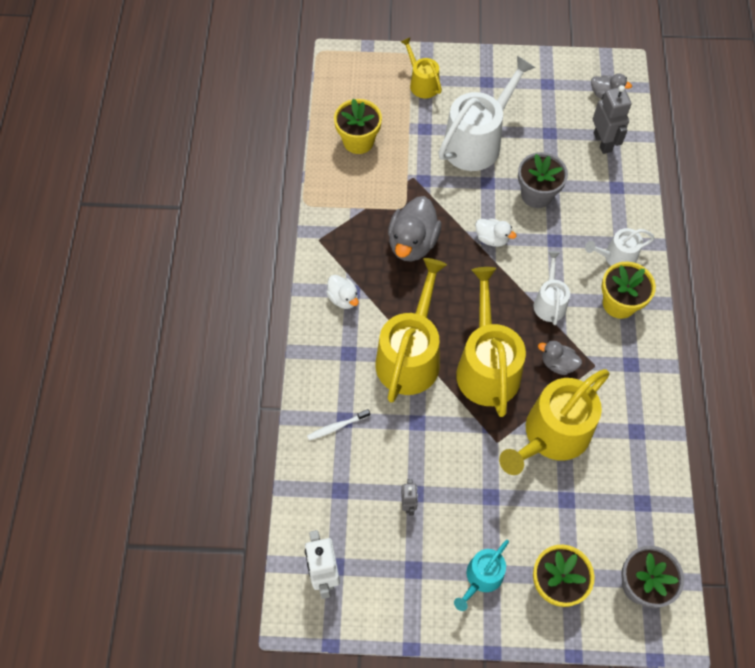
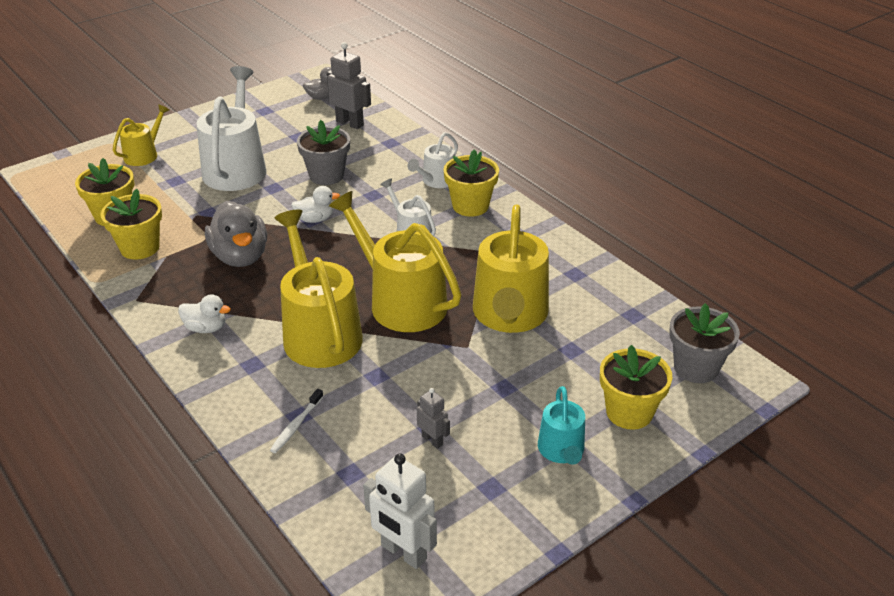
camera: 40 degrees left, 25 degrees down
yellow watering can [401,38,442,98] -> yellow watering can turned 105 degrees clockwise [113,104,169,166]
grey duck [538,341,582,375] -> none
none -> yellow flower pot [100,189,162,260]

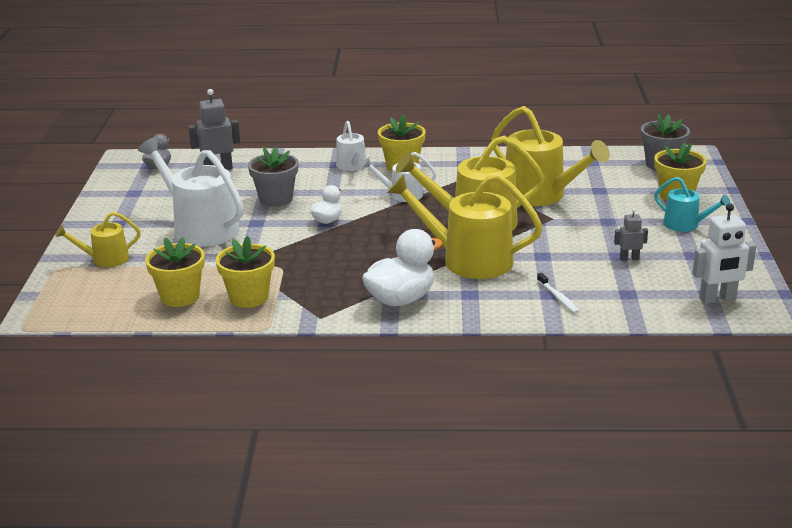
camera: 50 degrees left, 10 degrees down
yellow watering can [113,104,169,166] -> yellow watering can turned 90 degrees counterclockwise [55,211,141,267]
white duck [178,295,231,333] -> white duck [362,229,443,306], size x1.82
grey duck [205,201,267,267] -> none

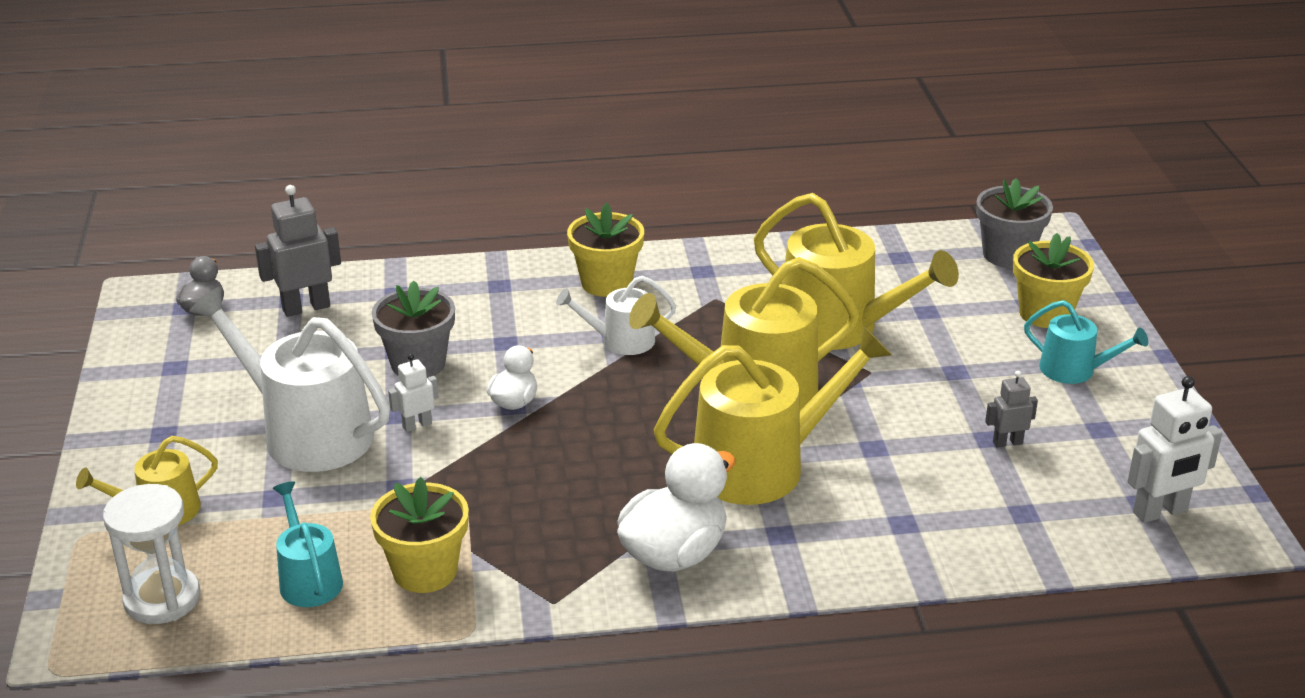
camera: 10 degrees left, 5 degrees up
yellow flower pot [145,237,205,307] -> turquoise watering can [273,481,343,607]
white watering can [336,121,366,171] -> none
yellow watering can [387,174,543,279] -> yellow watering can turned 150 degrees clockwise [654,326,892,505]
white toothbrush [537,273,579,314] -> none
none -> white hourglass [103,484,200,624]
none -> white robot [388,354,438,432]

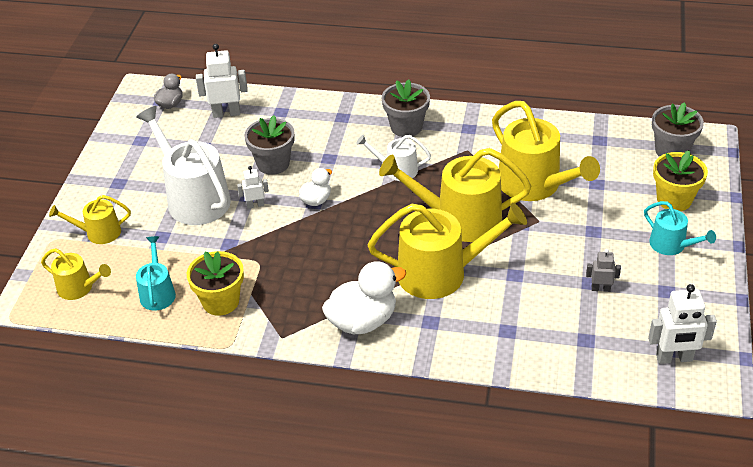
camera: 20 degrees right, 10 degrees up
white hourglass [103,484,200,624] -> yellow watering can [41,248,111,300]
grey robot [255,185,341,317] -> white robot [196,44,248,118]
yellow flower pot [567,203,644,297] -> grey flower pot [382,79,430,137]

